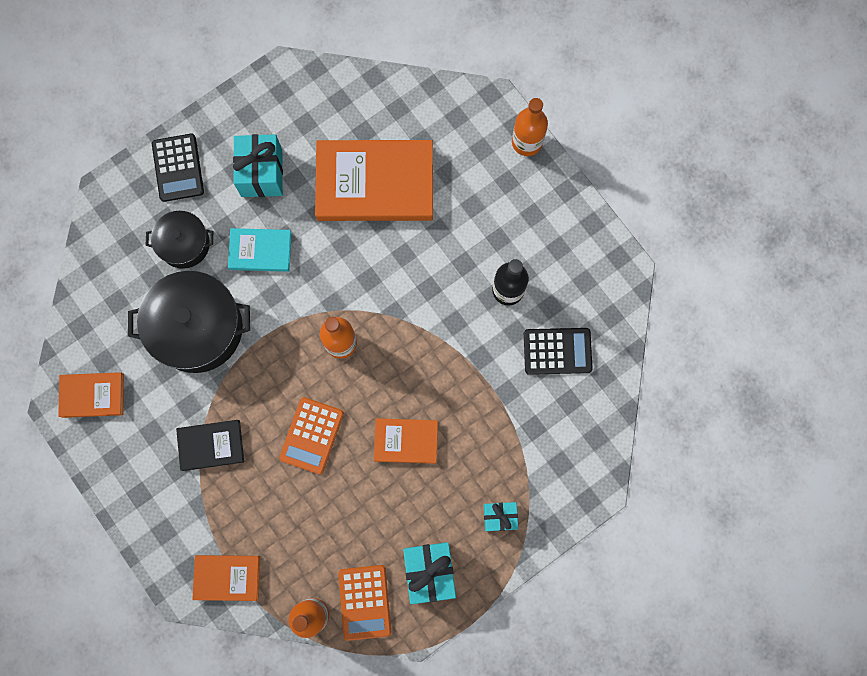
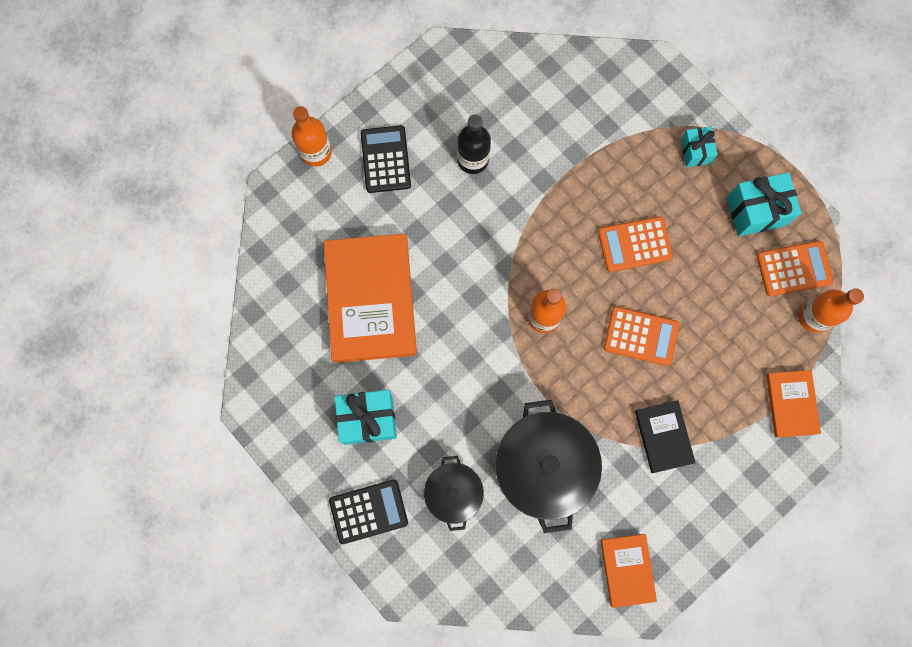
camera: 95 degrees left, 0 degrees up
turquoise book [228,228,292,272] -> none
orange book [374,418,438,464] -> orange calculator [598,216,673,272]
black calculator [524,328,593,375] -> black calculator moved to [361,125,411,193]

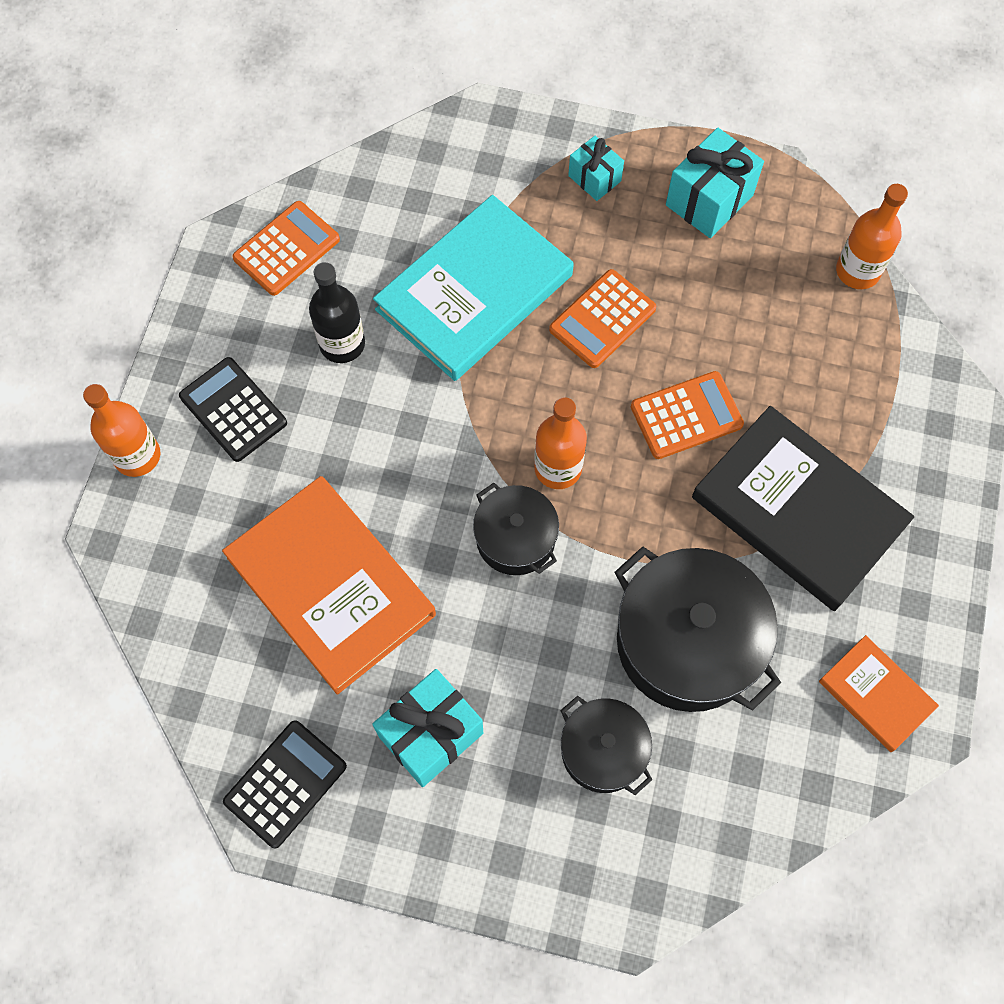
camera: 35 degrees left, 10 degrees down
black calculator [329,480,408,544] -> black calculator moved to [223,720,347,848]
black book [635,400,696,473] -> black book [692,406,914,611], size x1.95
orange calculator [757,241,833,296] -> orange calculator moved to [232,201,340,296]
orange book [766,370,821,438] -> none
none -> turquoise book [373,195,574,381]
none -> black pot [473,483,559,575]

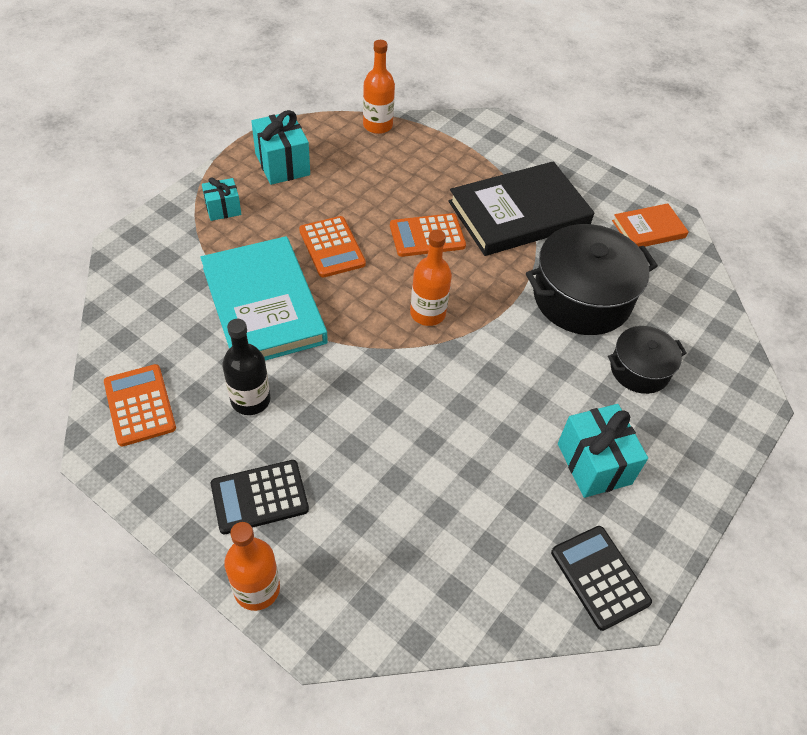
camera: 70 degrees left, 15 degrees down
orange book [222,476,436,695] -> none
black pot [473,483,559,575] -> none
orange calculator [631,371,744,459] -> orange calculator turned 105 degrees counterclockwise [390,213,466,257]

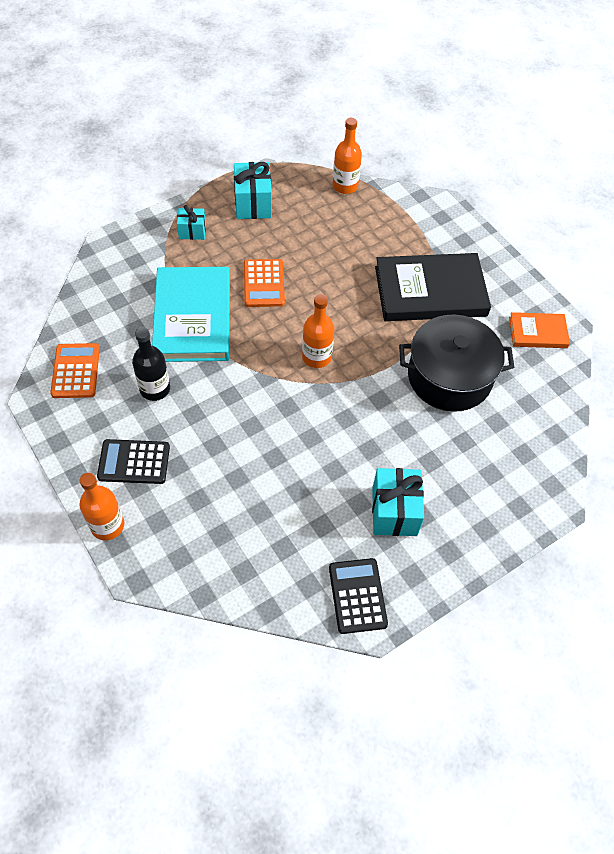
camera: 20 degrees right, 5 degrees up
orange calculator [390,213,466,257] -> none
black pot [608,326,687,394] -> none

